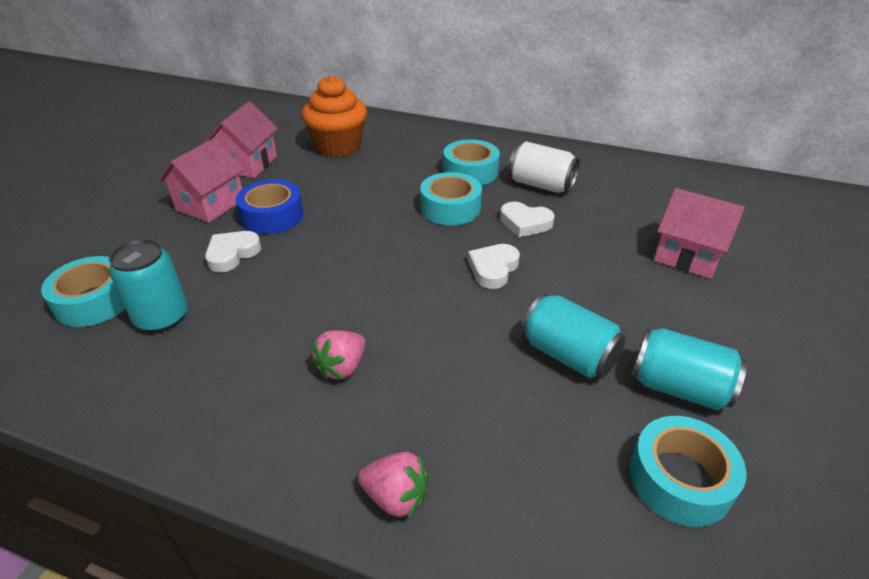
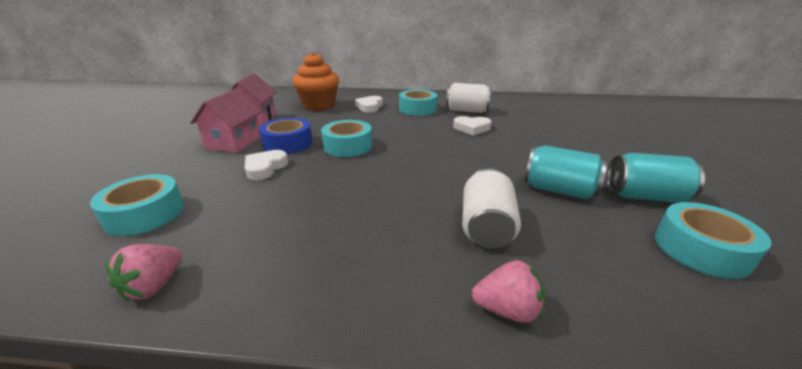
camera: 15 degrees left, 10 degrees down
turquoise can [109,239,188,333] -> none
pink strawberry [311,330,365,380] -> pink strawberry moved to [105,244,182,302]
turquoise tape [420,172,482,225] -> turquoise tape moved to [321,120,372,157]
white heart [468,244,520,289] -> white heart moved to [355,96,383,113]
pink house [654,188,745,279] -> none
none -> white can [462,168,521,249]

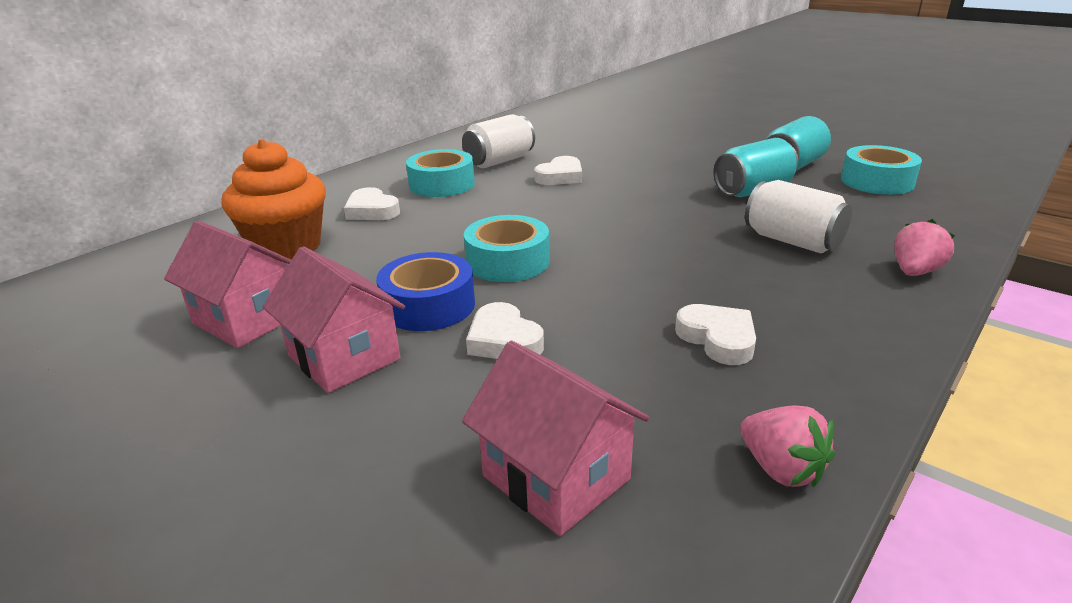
camera: 55 degrees left, 0 degrees up
turquoise tape [90,174,184,236] -> pink house [462,341,649,536]
none -> white heart [675,304,756,365]

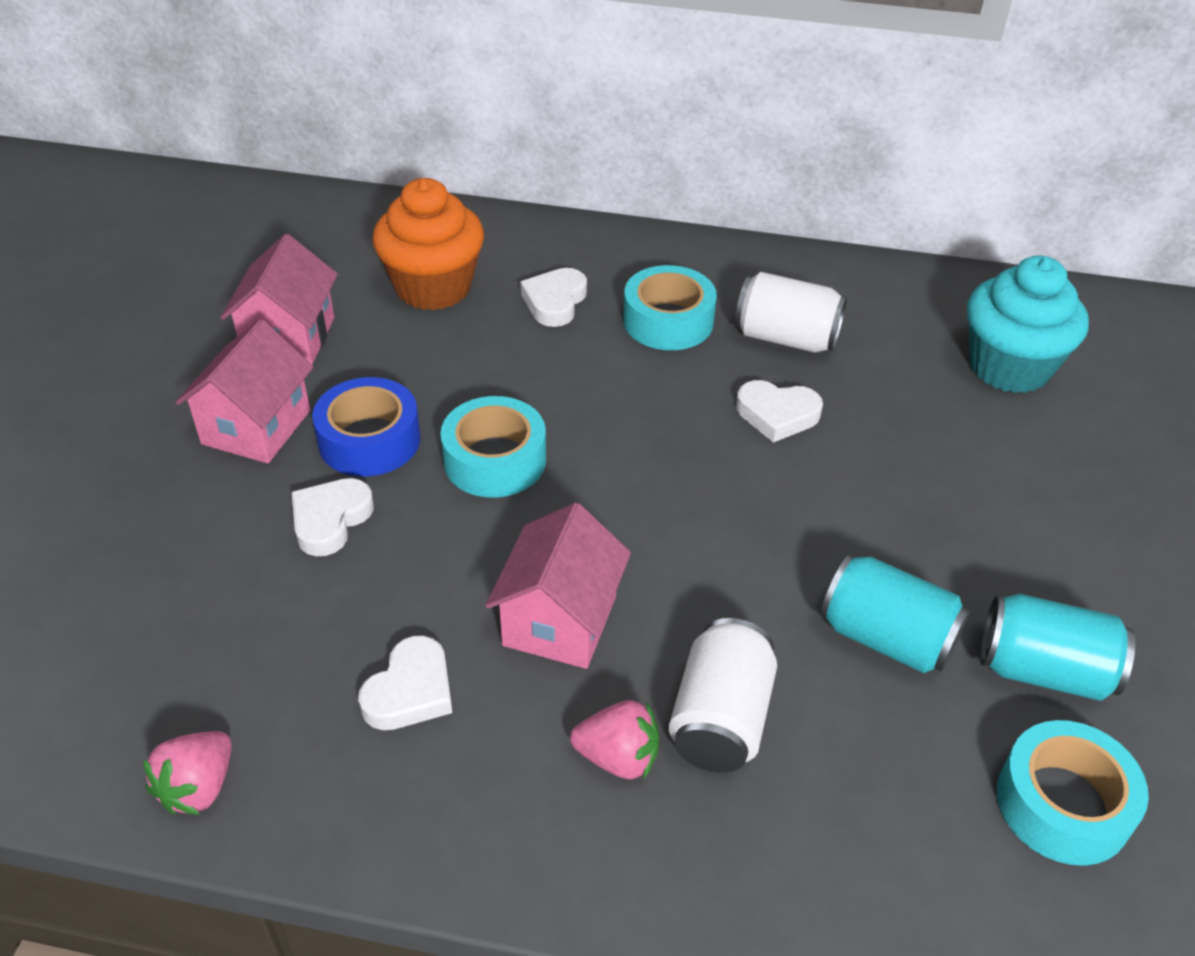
camera: 60 degrees right, 15 degrees up
pink house [462,341,649,536] -> pink house moved to [485,503,631,669]
pink strawberry [895,219,955,276] -> pink strawberry moved to [570,700,659,780]
none -> turquoise cupcake [967,256,1089,393]

